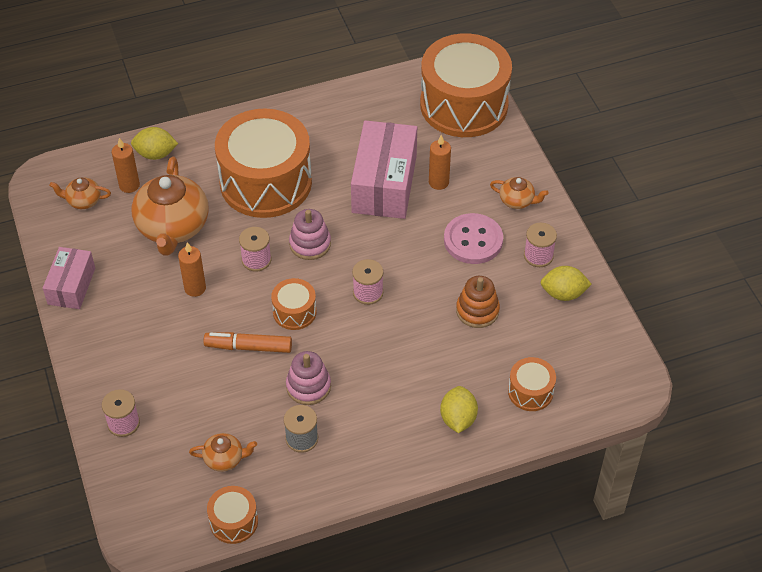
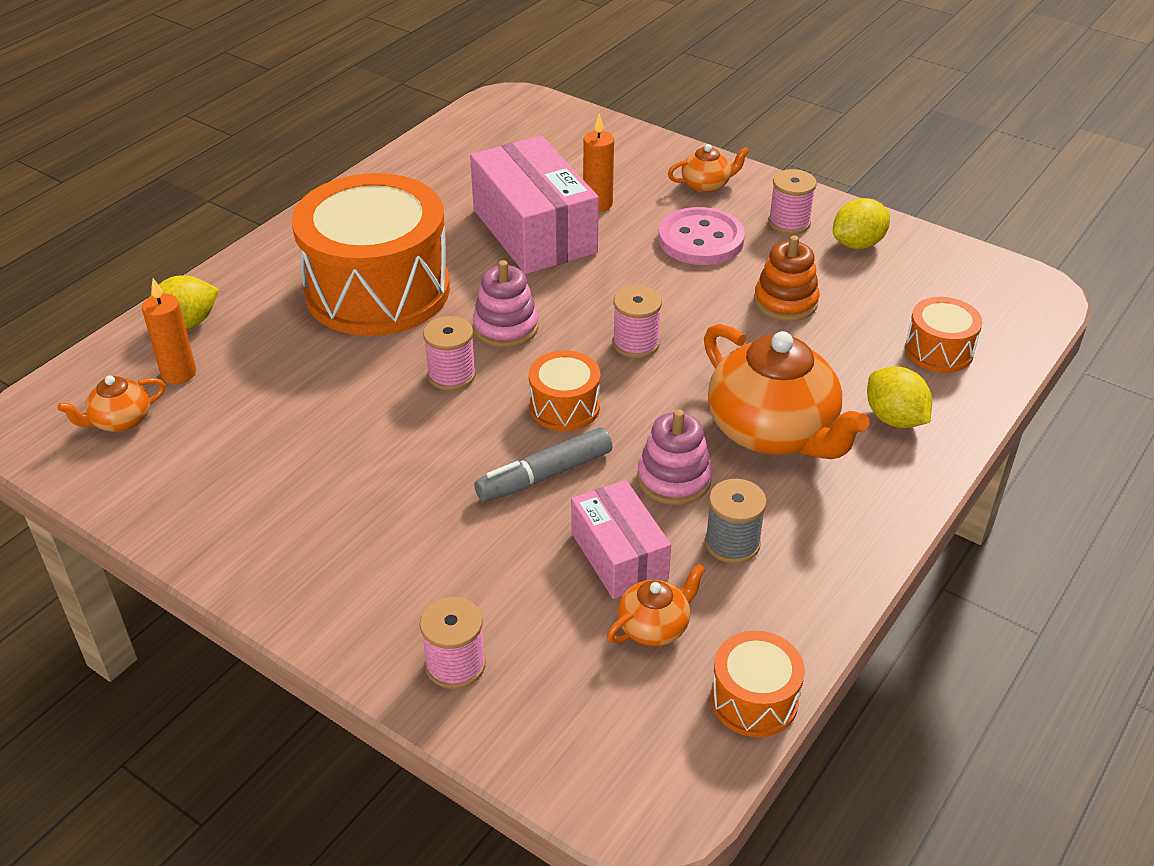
camera: 35 degrees left, 10 degrees down
pink box [43,247,95,309] -> pink box moved to [571,480,671,599]
orange teapot [131,157,209,256] -> orange teapot moved to [704,324,870,459]
orange candle [178,242,206,297] -> none
orange marker [204,332,292,353] -> grey marker [474,428,612,502]
orange drum [420,33,512,137] -> none

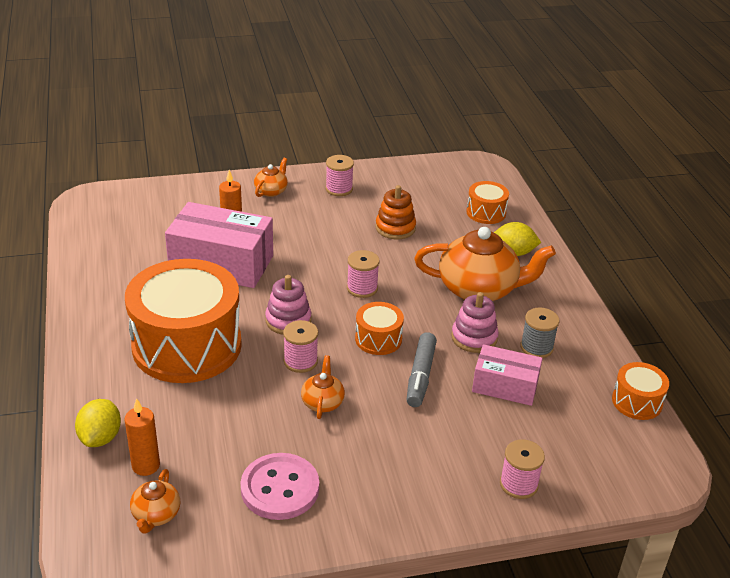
camera: 50 degrees left, 5 degrees down
orange teapot [607,564,706,646] -> orange teapot moved to [301,355,345,419]
pink button [658,207,745,265] -> pink button moved to [240,453,319,520]
yellow lemon [833,198,890,249] -> none

